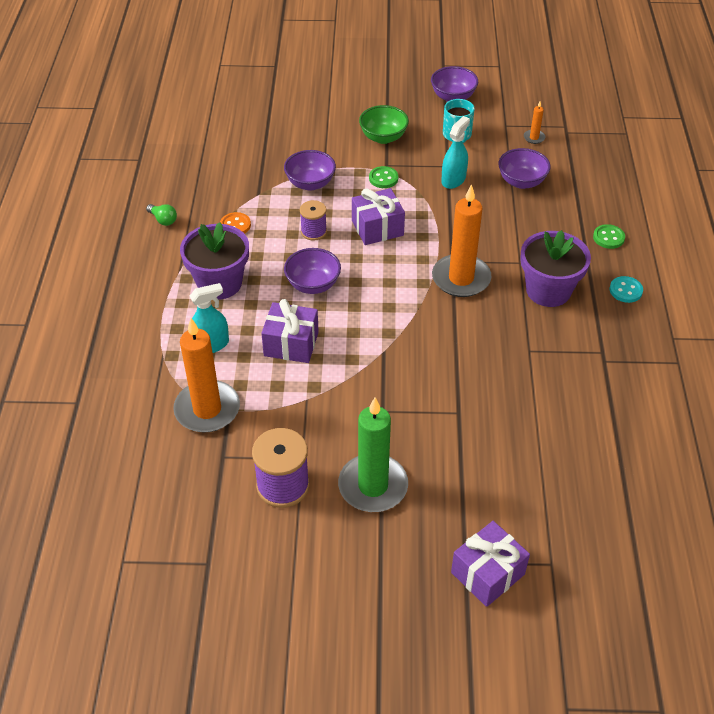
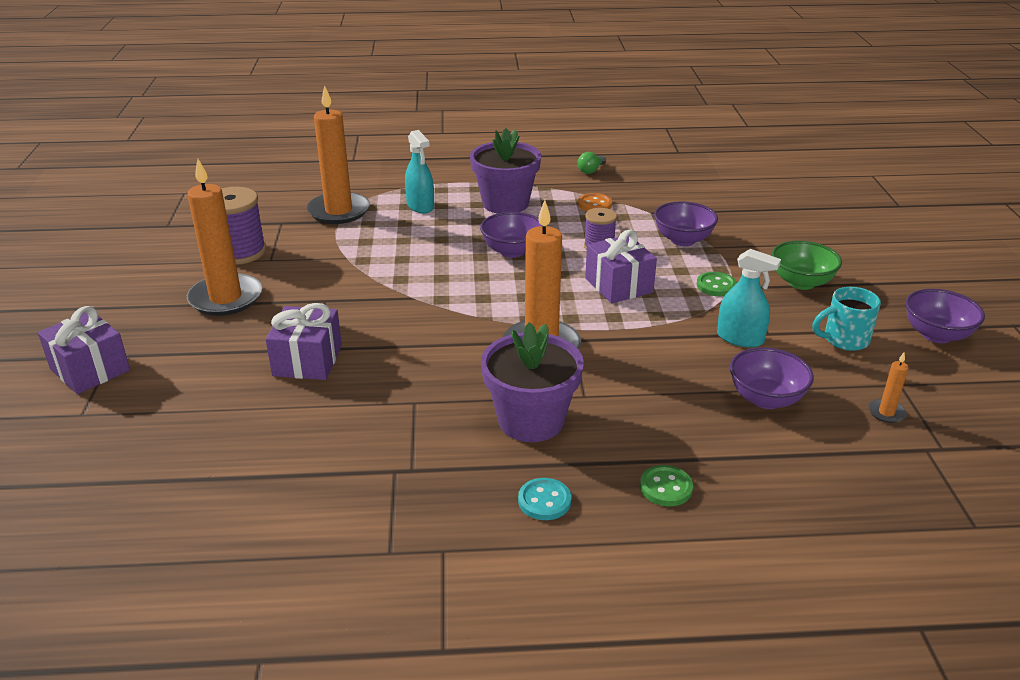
camera: 85 degrees right, 15 degrees down
purple gift [261,299,319,363] -> purple gift moved to [266,303,342,380]
green candle [338,397,408,512] -> orange candle [187,159,262,316]

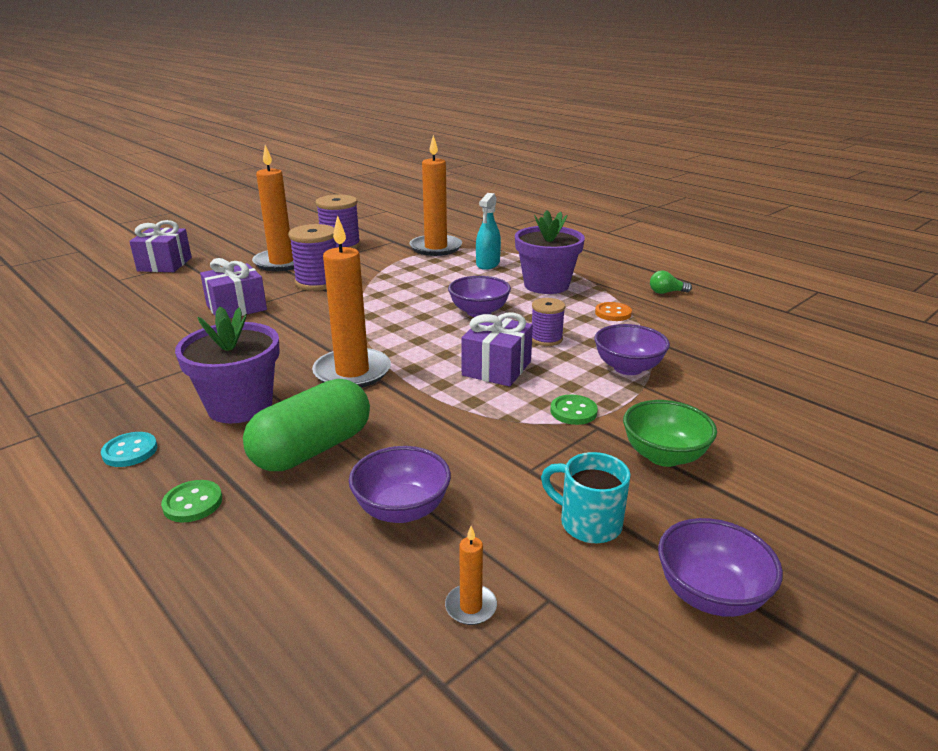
camera: 50 degrees right, 5 degrees down
turquoise spray bottle [717,249,781,348] -> none
none -> green capsule [243,379,370,471]
none -> purple spool [288,224,337,291]

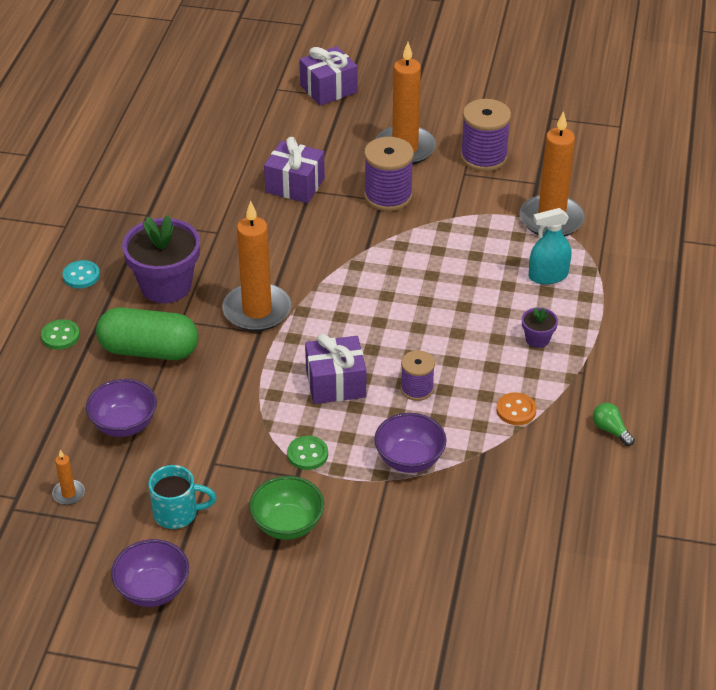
camera: 55 degrees right, 15 degrees up
purple bowl [448,276,511,317] -> none
purple flower pot [515,210,585,294] -> purple flower pot [522,307,558,348], size x0.46
turquoise mug [541,452,630,543] -> turquoise mug turned 90 degrees clockwise [149,465,217,529]

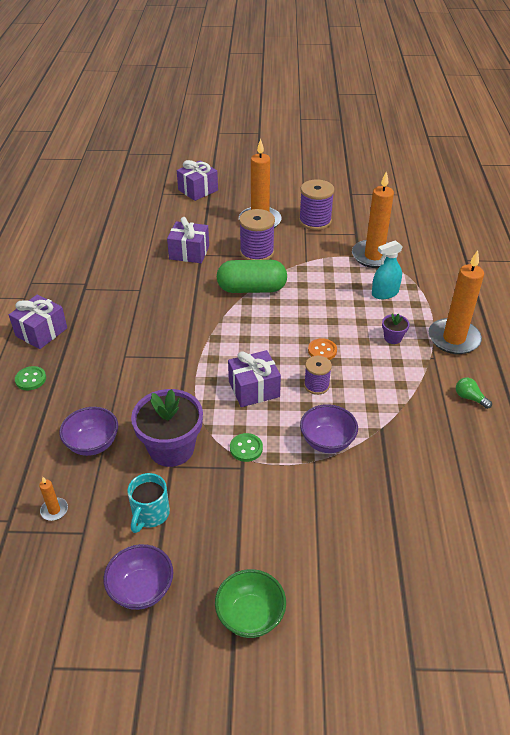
camera: 10 degrees left, 0 degrees up
turquoise button [63,260,100,288] -> purple gift [9,294,67,349]
green capsule [96,307,198,360] -> green capsule moved to [217,260,287,293]
purple flower pot [122,215,200,303] -> purple flower pot moved to [131,389,203,467]
turquoise mug [149,465,217,529] -> turquoise mug turned 120 degrees clockwise [127,473,170,533]
orange candle [222,201,291,331] -> orange candle moved to [429,250,484,354]
green bowl [249,476,324,540] -> green bowl moved to [215,569,286,638]
orange button [496,392,537,425] -> orange button moved to [308,338,337,360]

